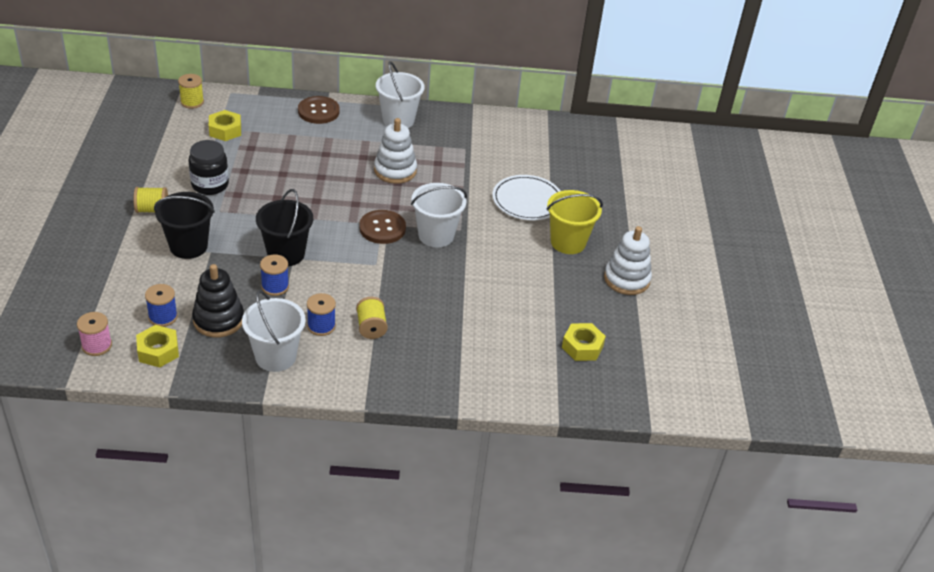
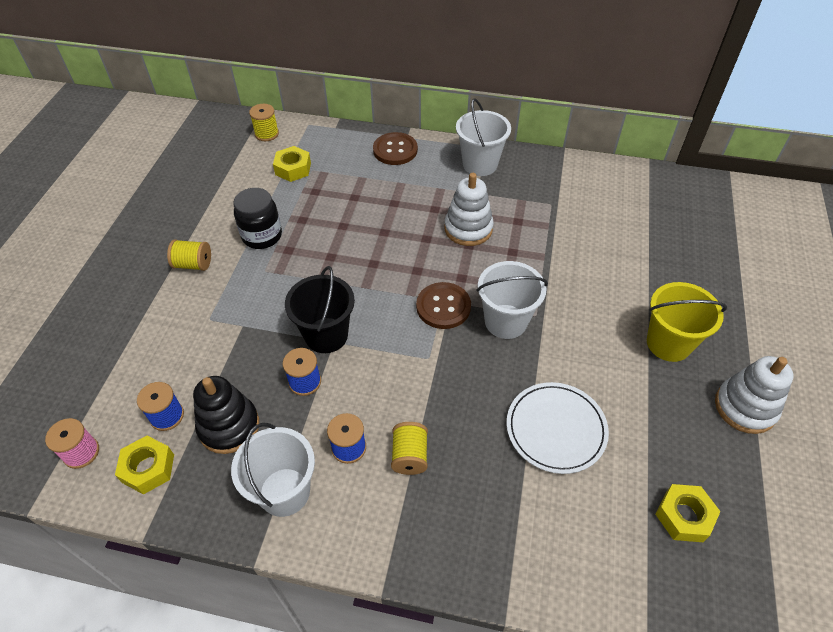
camera: 15 degrees right, 10 degrees up
black bucket [154,192,215,259] -> none
white plate [492,175,560,220] -> white plate moved to [507,382,609,474]

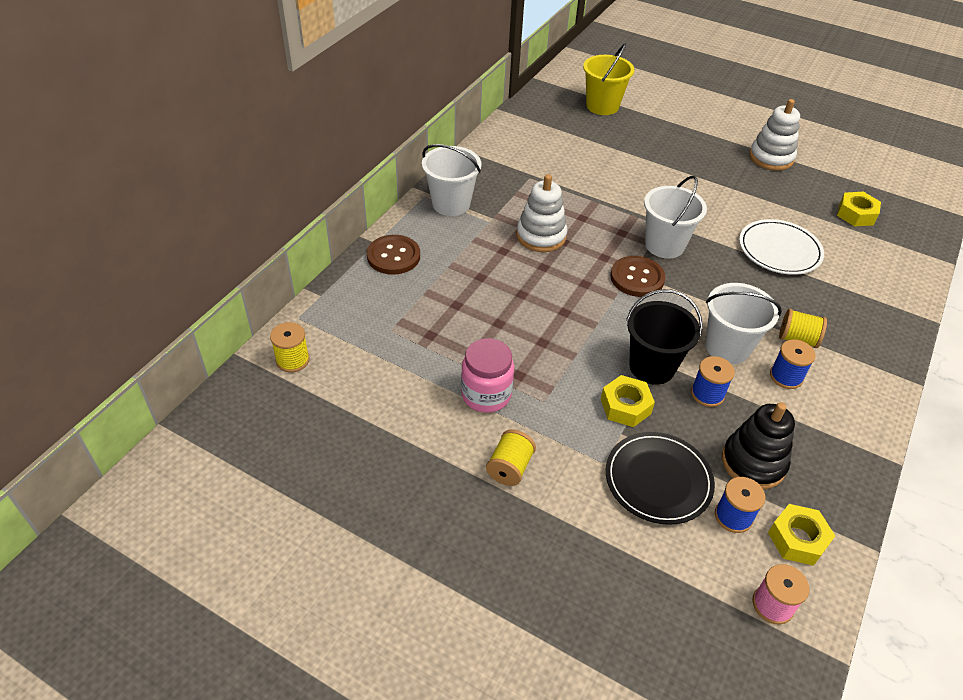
camera: 75 degrees left, 5 degrees down
white bucket [231,423,315,517] -> white bucket moved to [705,283,782,364]
black jar [233,188,282,249] -> pink jar [461,338,514,413]
yellow nut [273,146,311,182] -> yellow nut moved to [601,375,655,427]
yellow bucket [647,282,727,362] -> yellow bucket moved to [583,43,634,115]
none -> black plate [606,432,715,525]

